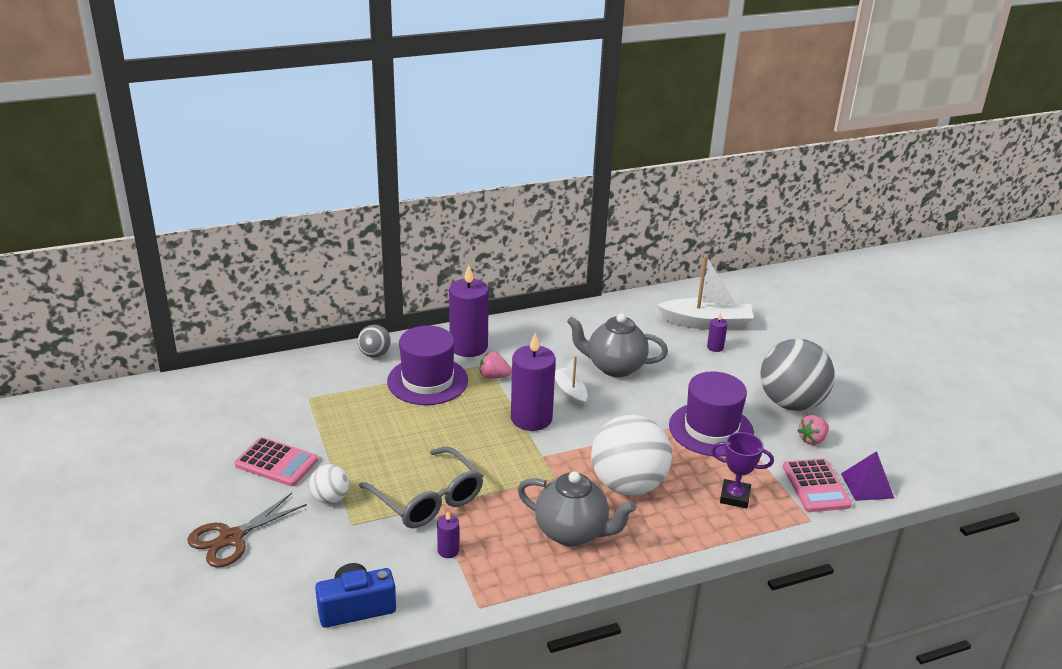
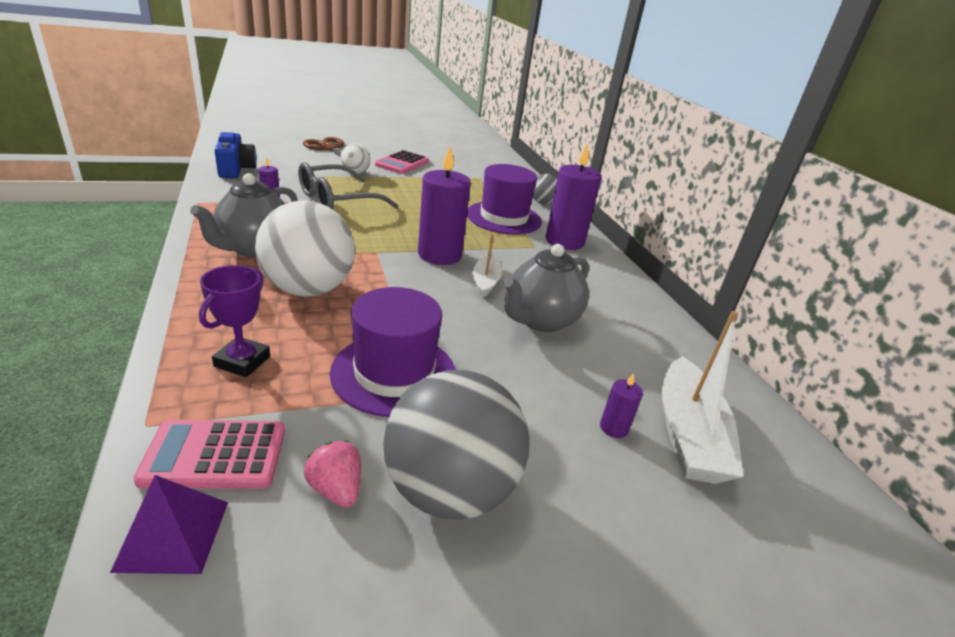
camera: 90 degrees right, 0 degrees up
pink strawberry [480,351,512,379] -> none
white boat [555,356,588,407] -> white boat turned 60 degrees counterclockwise [472,234,502,298]
grey teapot [567,313,668,377] -> grey teapot turned 150 degrees counterclockwise [503,244,589,332]

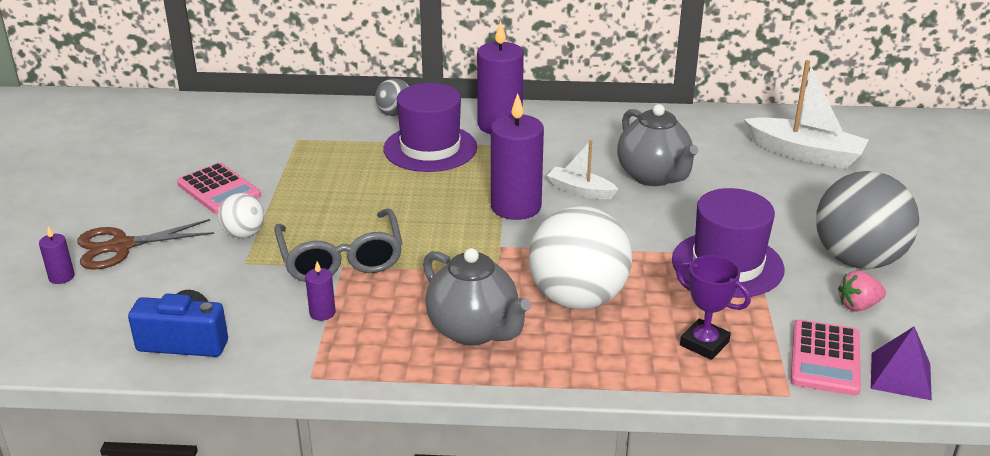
camera: 65 degrees left, 0 degrees up
purple candle [600,373,643,438] -> purple candle moved to [39,226,75,284]

